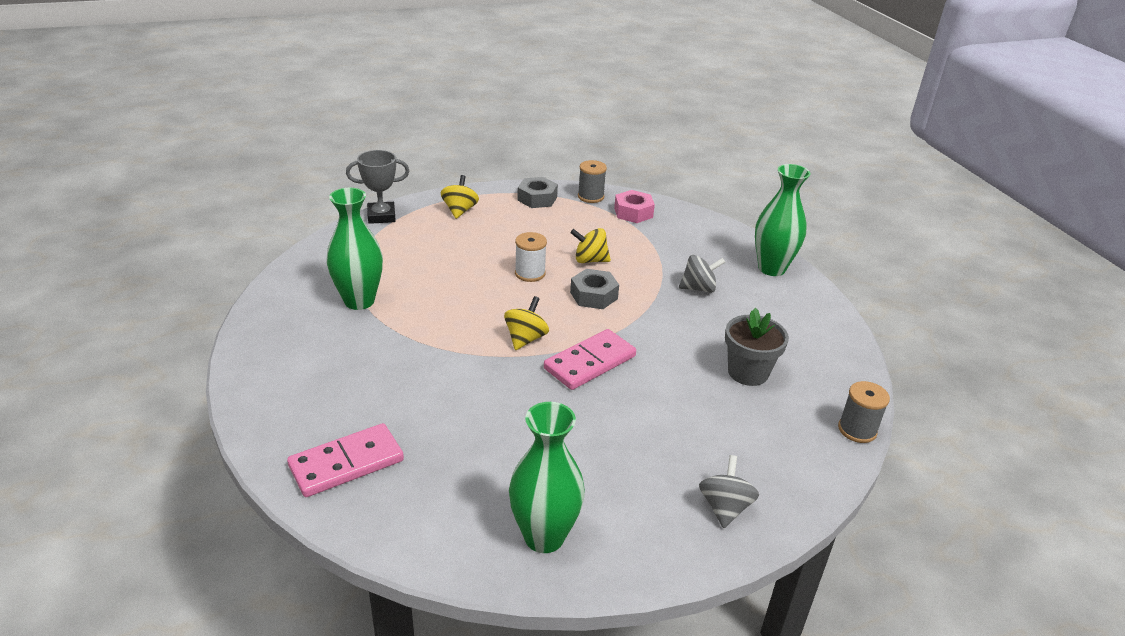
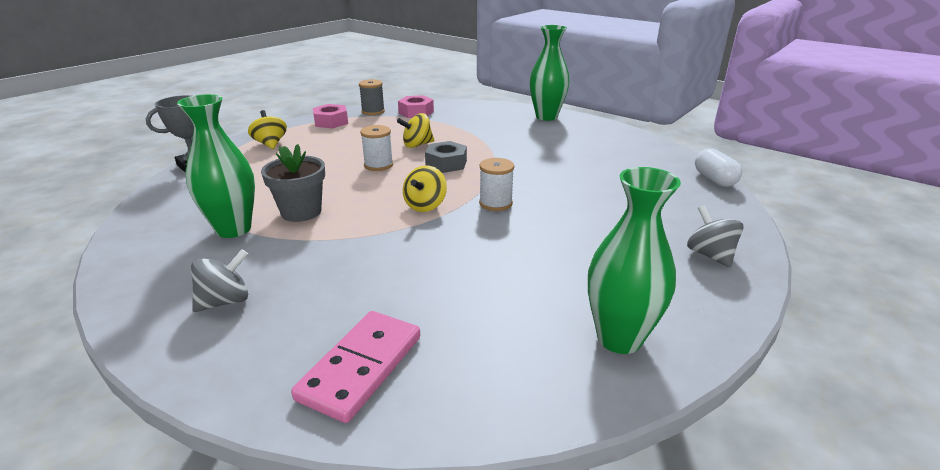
camera: 30 degrees left, 5 degrees down
yellow spinning top [504,296,549,350] -> yellow spinning top turned 150 degrees counterclockwise [403,165,447,212]
grey nut [517,177,558,208] -> pink nut [313,104,348,128]
pink domino [544,329,636,390] -> white spool [479,158,514,211]
grey spinning top [679,255,725,293] -> grey spinning top moved to [191,249,248,312]
grey flower pot [725,308,789,386] -> grey flower pot moved to [261,144,325,222]
grey spool [838,381,890,443] -> white capsule [695,148,742,187]

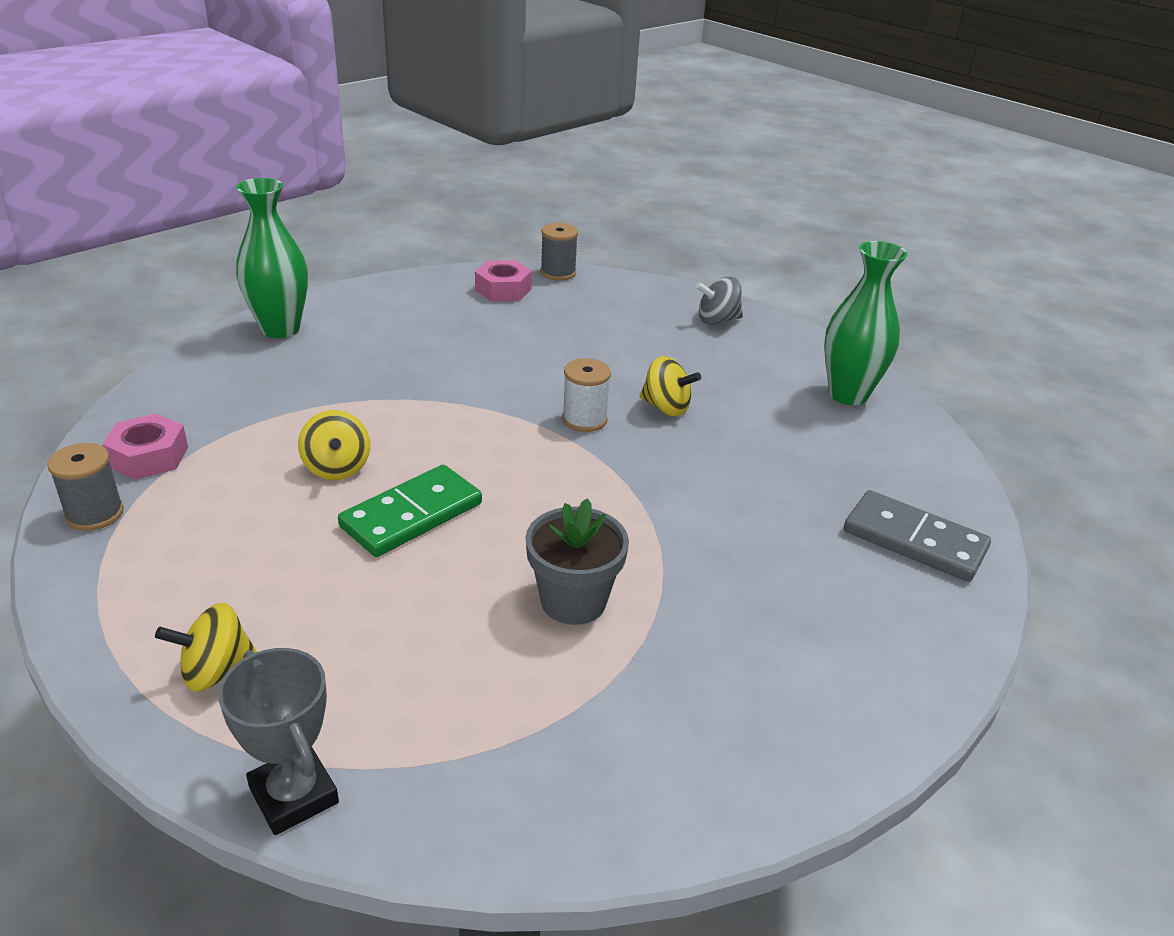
camera: 85 degrees left, 5 degrees up
green vase [177,94,255,238] -> none
grey spinning top [191,249,248,312] -> none
pink domino [291,311,420,423] -> grey domino [844,490,991,582]
pink nut [313,104,348,128] -> pink nut moved to [475,260,532,301]
white spool [360,125,393,171] -> green domino [338,465,482,557]
yellow spinning top [403,165,447,212] -> yellow spinning top moved to [639,356,701,416]
grey nut [425,141,467,173] -> none
white capsule [695,148,742,187] -> grey spool [540,223,578,281]

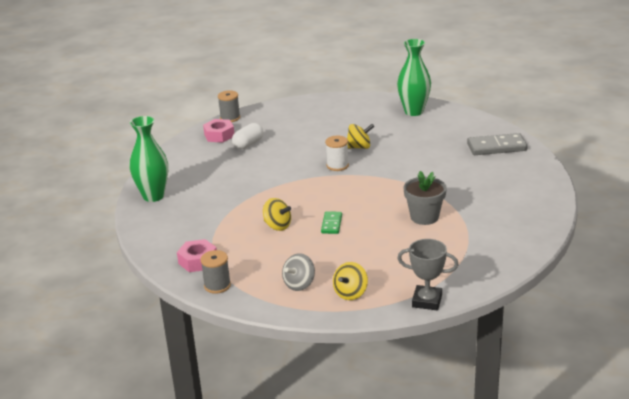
camera: 35 degrees left, 5 degrees down
green domino [338,465,482,557] -> green domino [321,211,342,234], size x0.57
grey spinning top [696,277,743,325] -> grey spinning top moved to [282,253,315,291]
none -> white capsule [232,123,263,149]

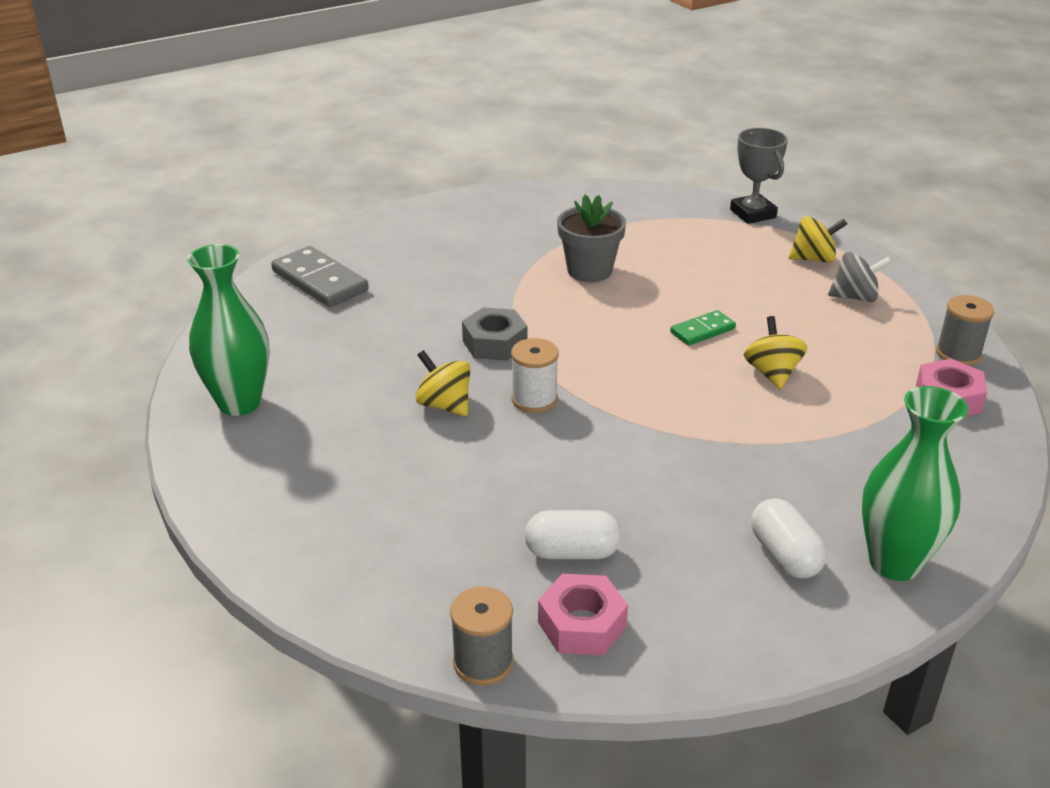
camera: 130 degrees left, 5 degrees up
none -> grey nut [462,307,527,361]
none -> white capsule [751,498,827,579]

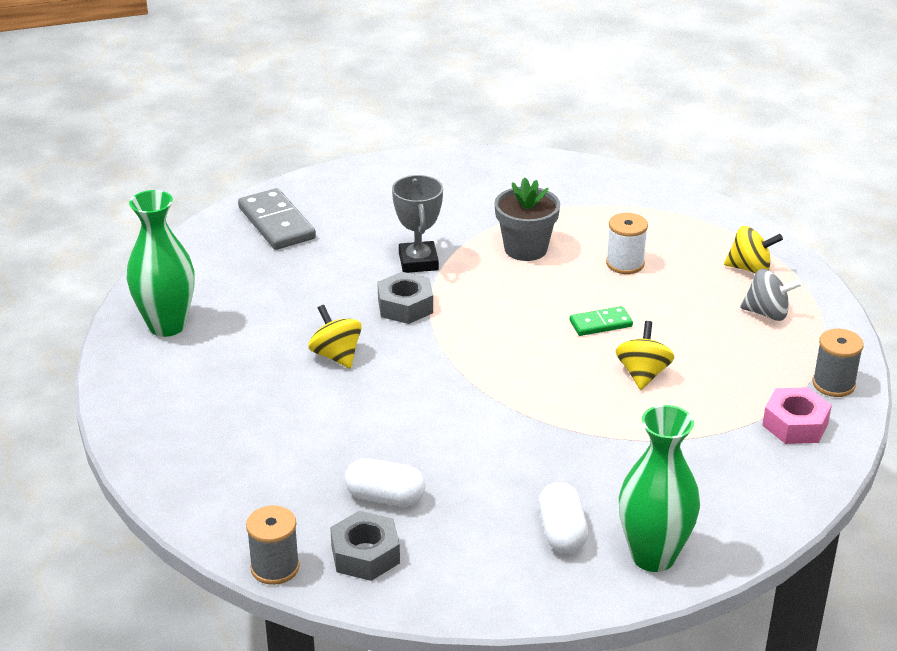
camera: 15 degrees right, 0 degrees up
white spool [511,338,559,413] -> white spool moved to [606,213,648,274]
pink nut [538,574,628,655] -> grey nut [330,511,400,581]
grey trophy [730,128,788,224] -> grey trophy moved to [392,175,443,273]

